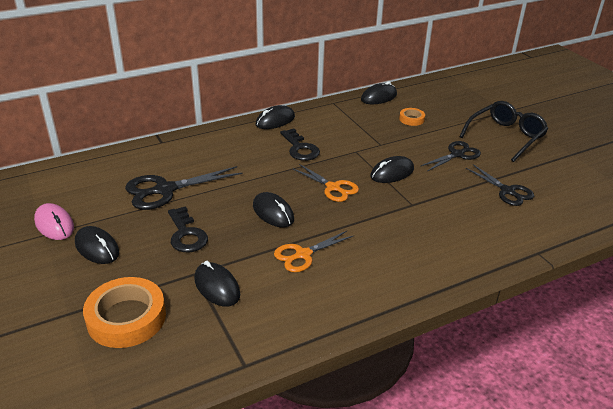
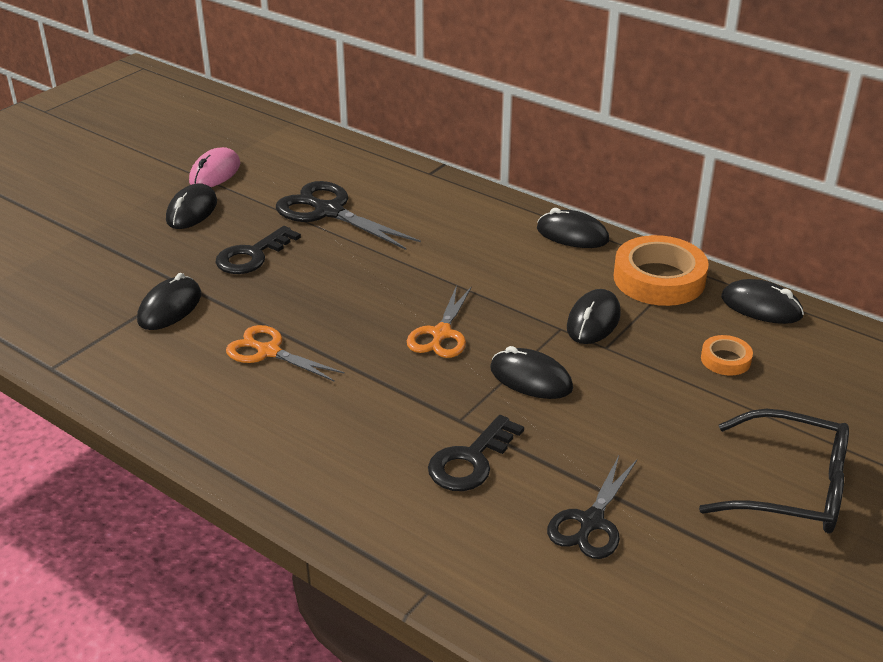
camera: 65 degrees right, 0 degrees up
orange tape [83,277,166,348] -> orange tape moved to [613,235,709,306]
black mouse [253,192,294,227] -> black mouse moved to [567,289,621,344]
black key [280,129,320,161] -> black key moved to [428,415,524,491]
black scissors [421,141,481,171] -> none

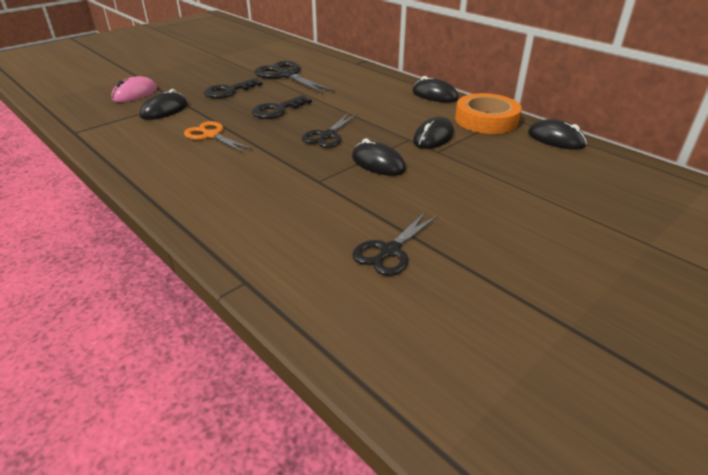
camera: 10 degrees right, 0 degrees up
black mouse [166,183,217,229] -> none
pink mouse [189,147,240,187] -> pink mouse moved to [111,76,157,102]
orange scissors [407,285,472,358] -> black scissors [302,113,358,148]
black key [428,415,524,491] -> black key moved to [252,95,312,119]
black glasses [699,409,849,533] -> none
orange tape [701,335,753,376] -> none

